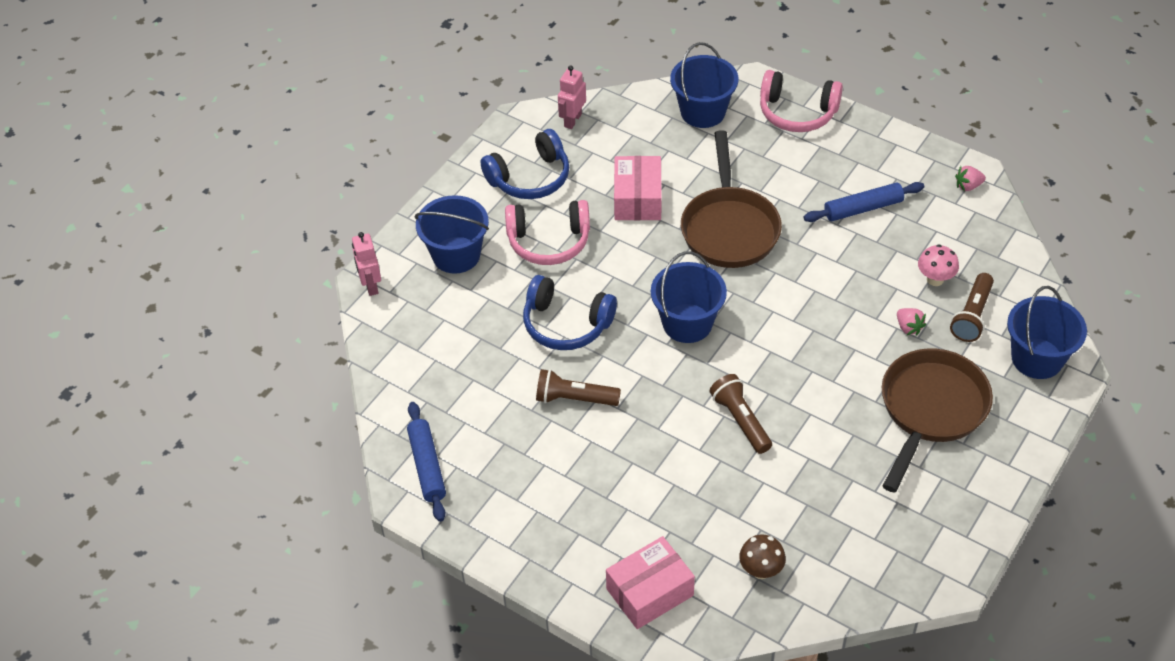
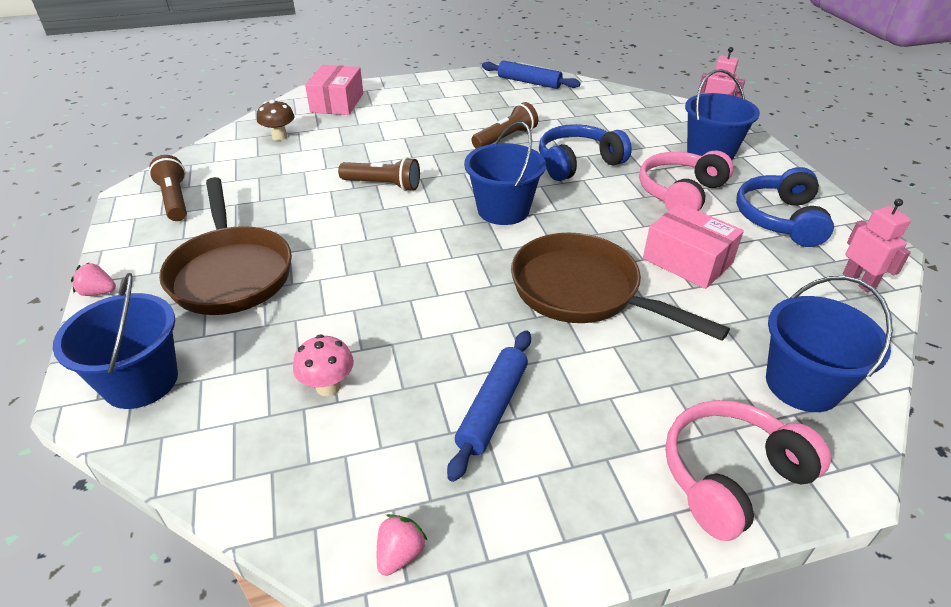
camera: 130 degrees right, 10 degrees down
pink strawberry [897,308,926,335] -> pink strawberry moved to [71,262,116,296]
brown flashlight [950,273,994,342] -> brown flashlight moved to [149,155,187,221]

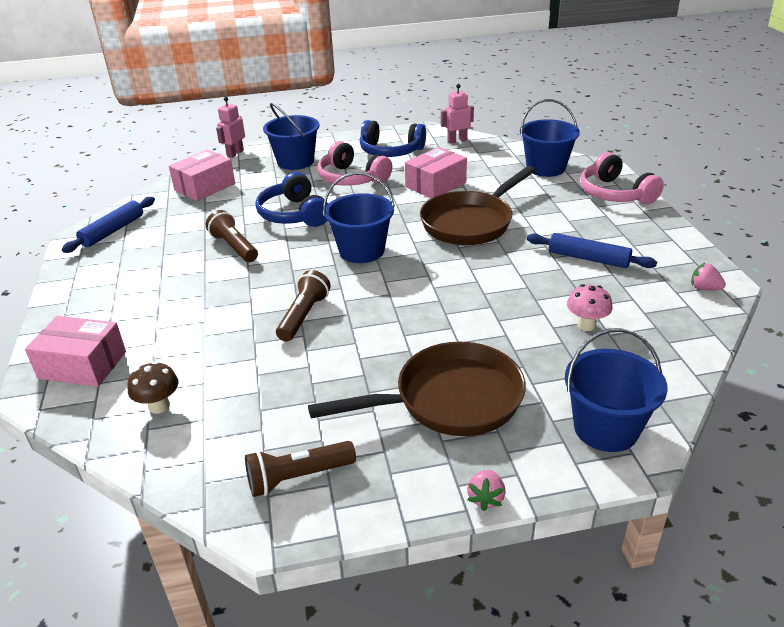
camera: 85 degrees left, 5 degrees down
none -> pink box [169,150,235,201]

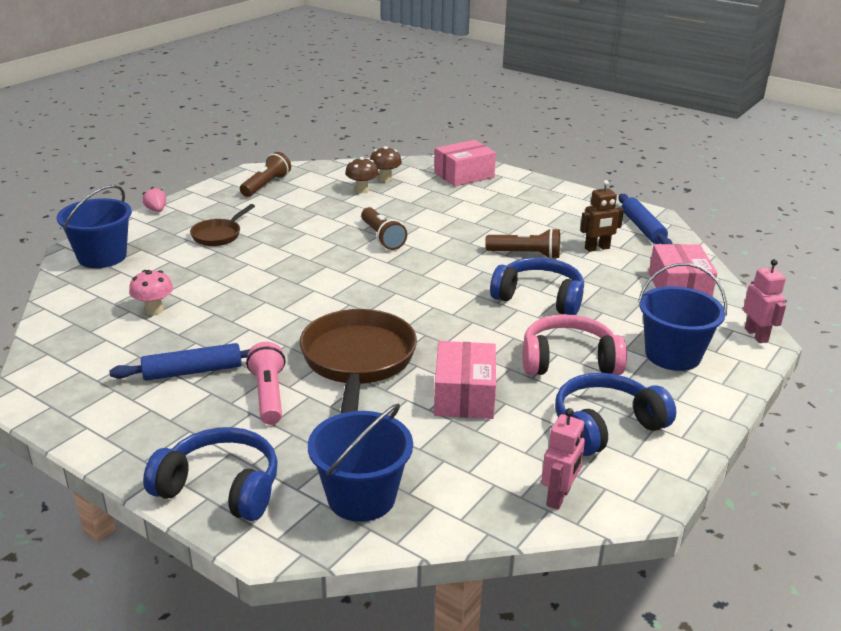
camera: 135 degrees right, 5 degrees down
brown pan [308,342,526,436] -> brown pan [190,204,255,246], size x0.52
blue bucket [323,172,395,263] -> none
pink headphones [581,152,664,204] -> blue headphones [143,427,278,521]
pink strawberry [691,263,726,290] -> none
none -> pink flashlight [246,342,286,425]
none -> brown mushroom [345,157,379,193]
none -> brown robot [580,180,624,252]

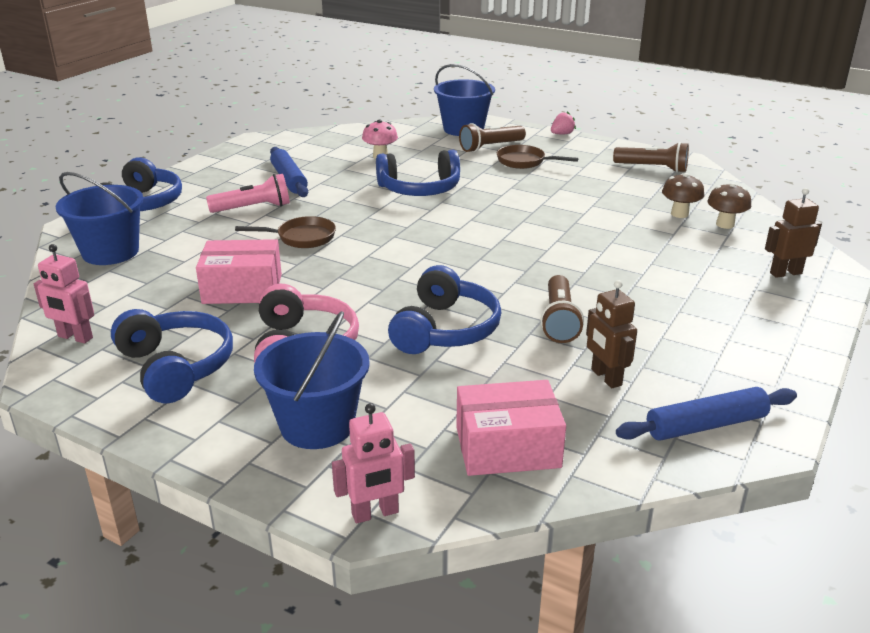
camera: 85 degrees right, 0 degrees up
brown pan [299,309,417,414] -> brown pan [235,216,336,248], size x0.52
brown flashlight [361,207,407,250] -> brown flashlight moved to [459,123,526,152]
pink box [434,140,496,186] -> brown robot [765,188,822,278]
none -> blue headphones [376,150,460,196]

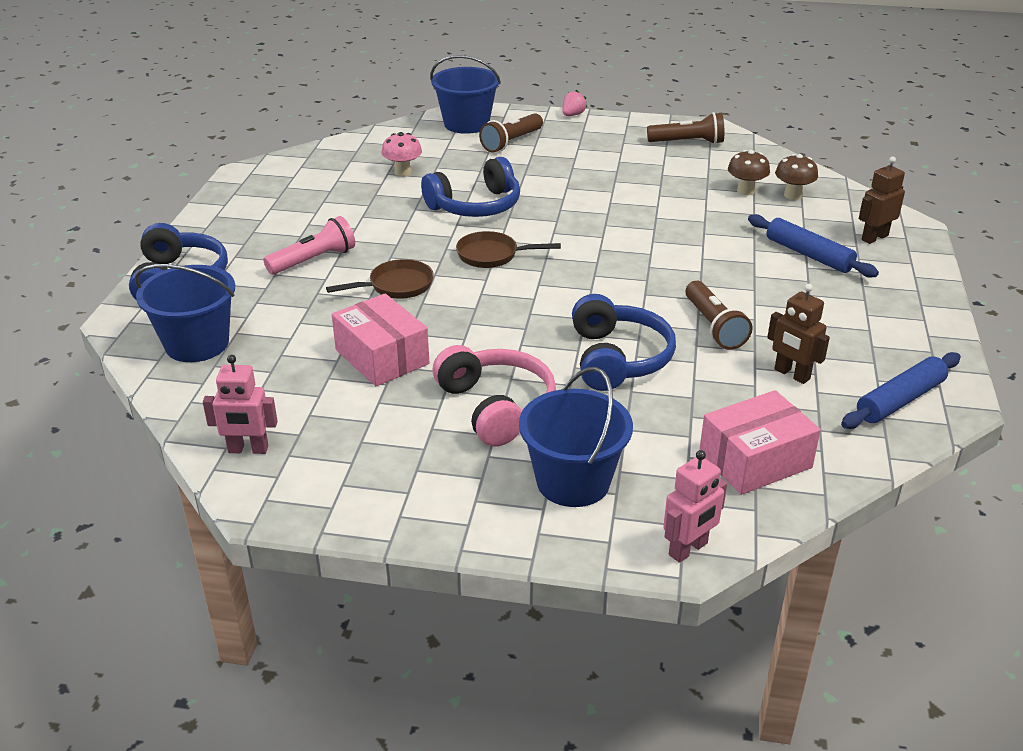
camera: 20 degrees left, 5 degrees up
blue headphones [111,309,233,403] -> none
pink box [196,239,282,304] -> pink box turned 75 degrees clockwise [332,294,429,386]
blue rolling pin [270,147,308,197] -> blue rolling pin moved to [748,214,879,278]
brown pan [497,145,578,169] -> brown pan moved to [456,231,561,268]

